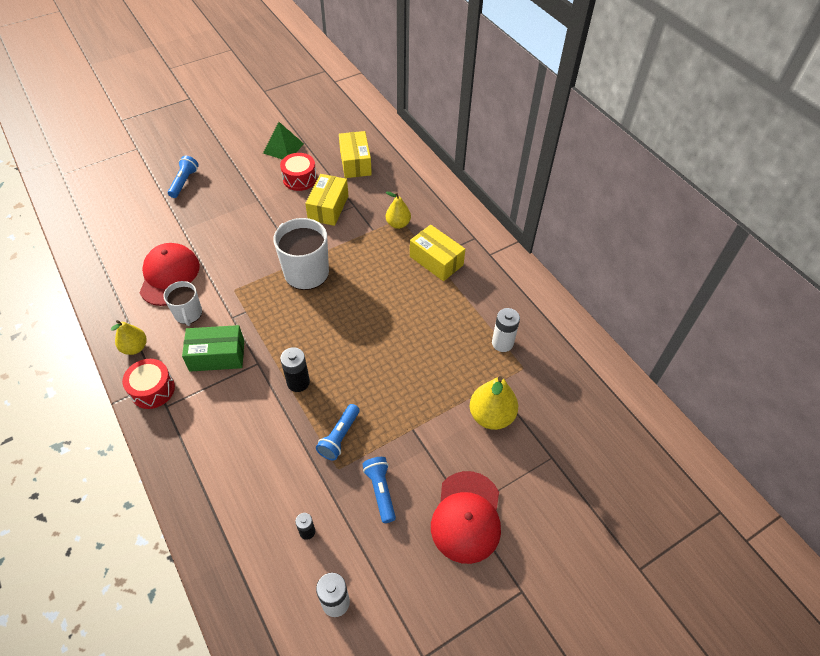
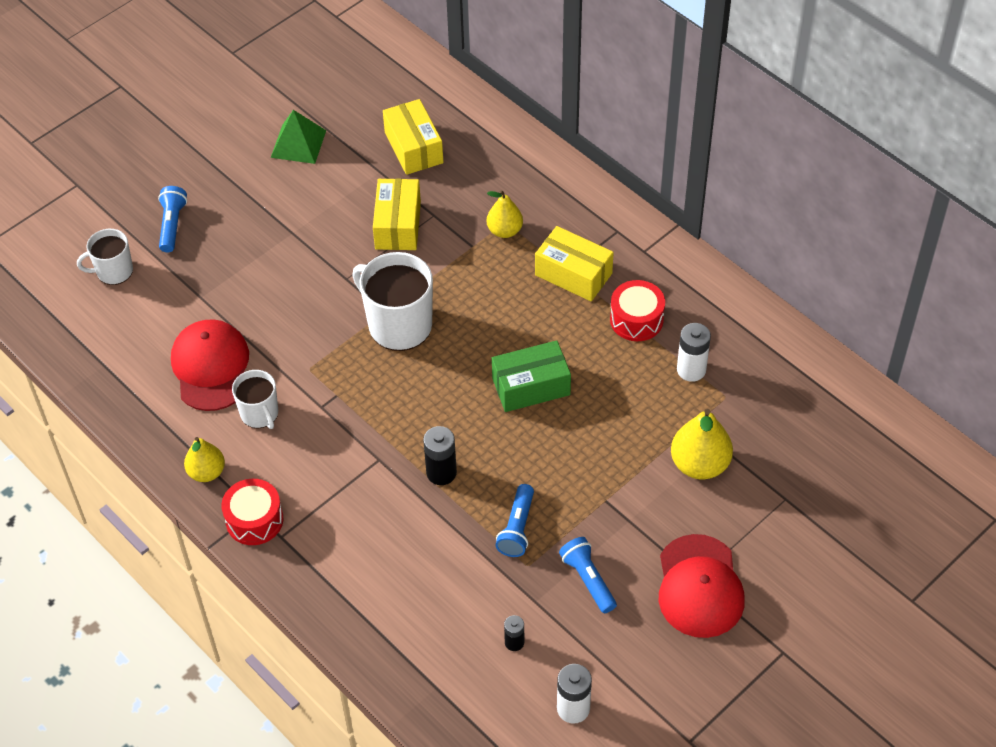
camera: 10 degrees left, 0 degrees up
green box [182,325,244,372] -> green box moved to [492,340,571,412]
red drum [280,153,317,191] -> red drum moved to [610,280,665,341]
none -> white mug [77,229,133,285]

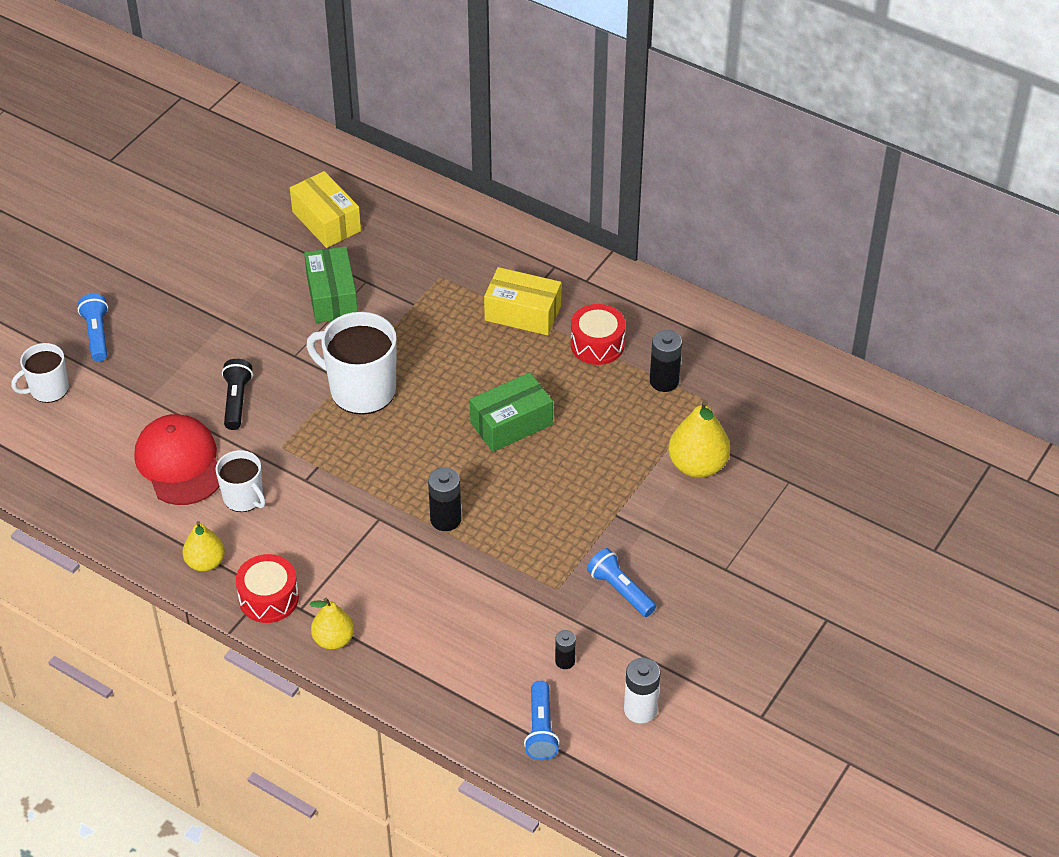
camera: 15 degrees left, 5 degrees down
green pyramid [271,110,326,164] -> none
yellow box [373,179,421,250] -> green box [304,246,358,323]
yellow pear [487,190,523,238] -> yellow pear moved to [310,598,354,650]
blue flashlight [496,484,534,557] -> blue flashlight moved to [524,681,560,760]
red cap [659,534,745,638] -> none
white battery [677,323,711,382] -> black battery [650,330,682,392]
none -> black flashlight [222,359,253,430]

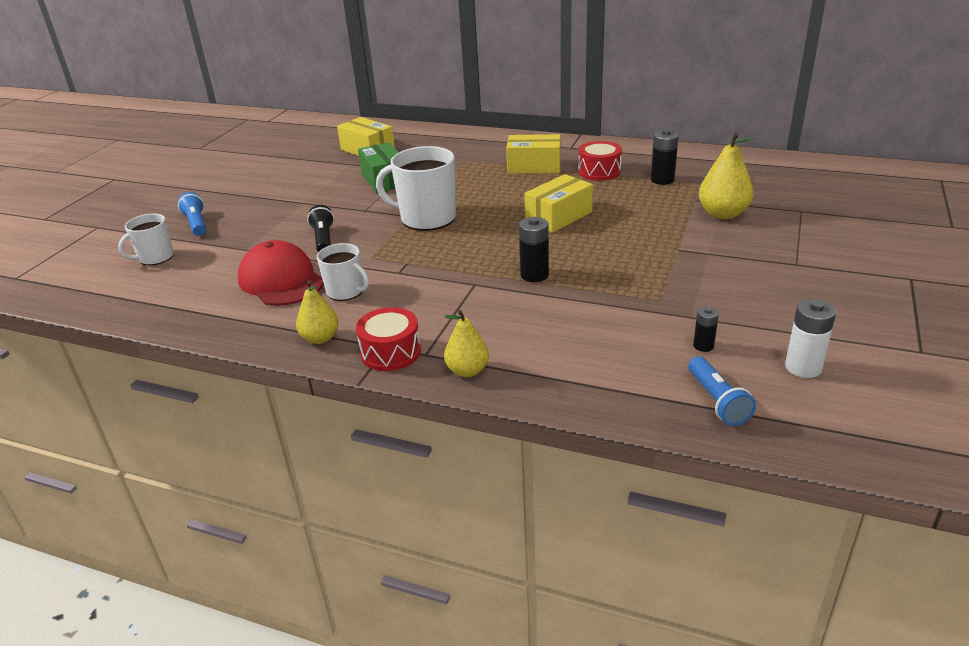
camera: 10 degrees left, 15 degrees down
green box [470,372,553,452] -> yellow box [524,174,593,233]
blue flashlight [587,548,656,617] -> none

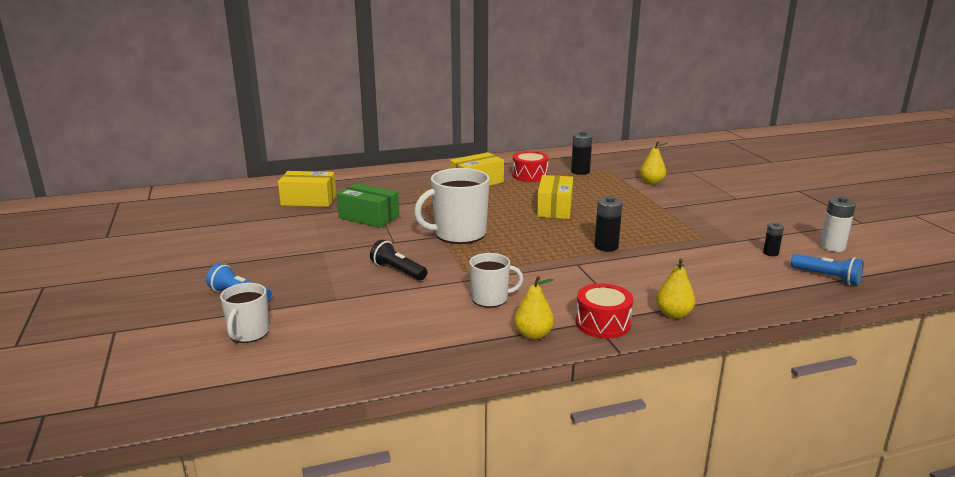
camera: 40 degrees left, 10 degrees down
red cap [238,240,324,306] -> none
yellow pear [699,132,753,219] -> yellow pear [640,141,668,185], size x0.65

